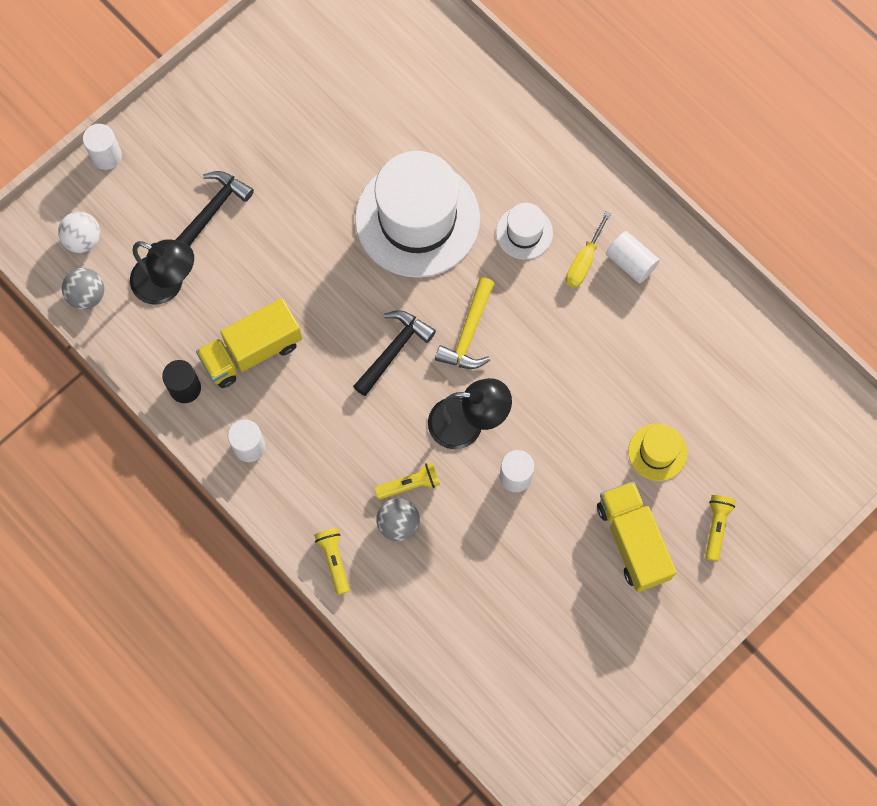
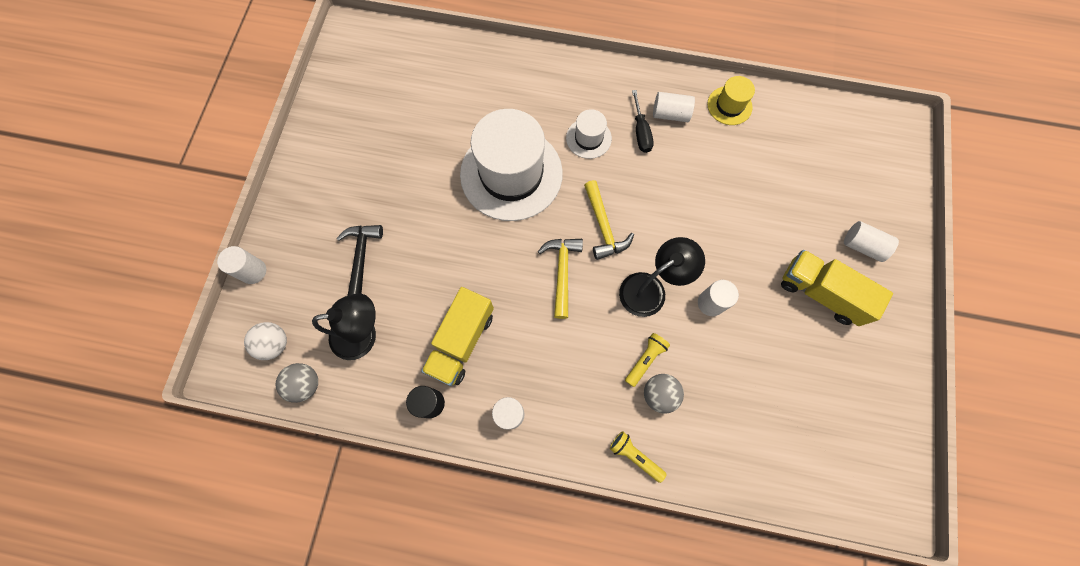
camera: 35 degrees left, 0 degrees up
black hammer [353,310,436,396] -> yellow hammer [538,239,583,319]
yellow screwdriver [566,211,611,288] -> black screwdriver [632,90,654,153]
yellow hat [628,424,688,481] -> yellow hat moved to [707,76,755,125]
yellow flashlight [705,495,735,561] -> white cylinder [844,221,899,262]

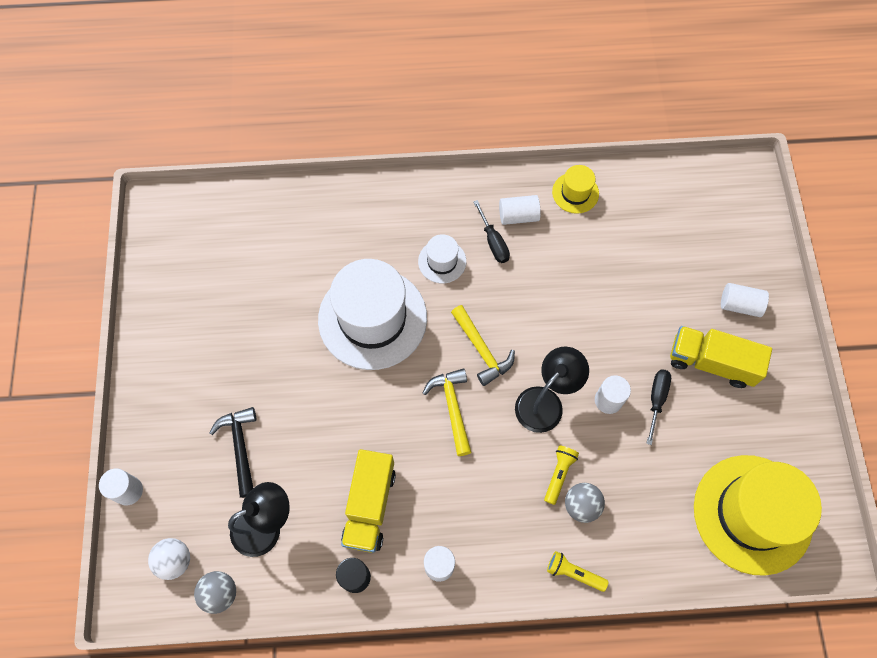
camera: 15 degrees left, 5 degrees down
none -> black screwdriver [646,369,671,445]
none -> yellow hat [694,455,822,576]

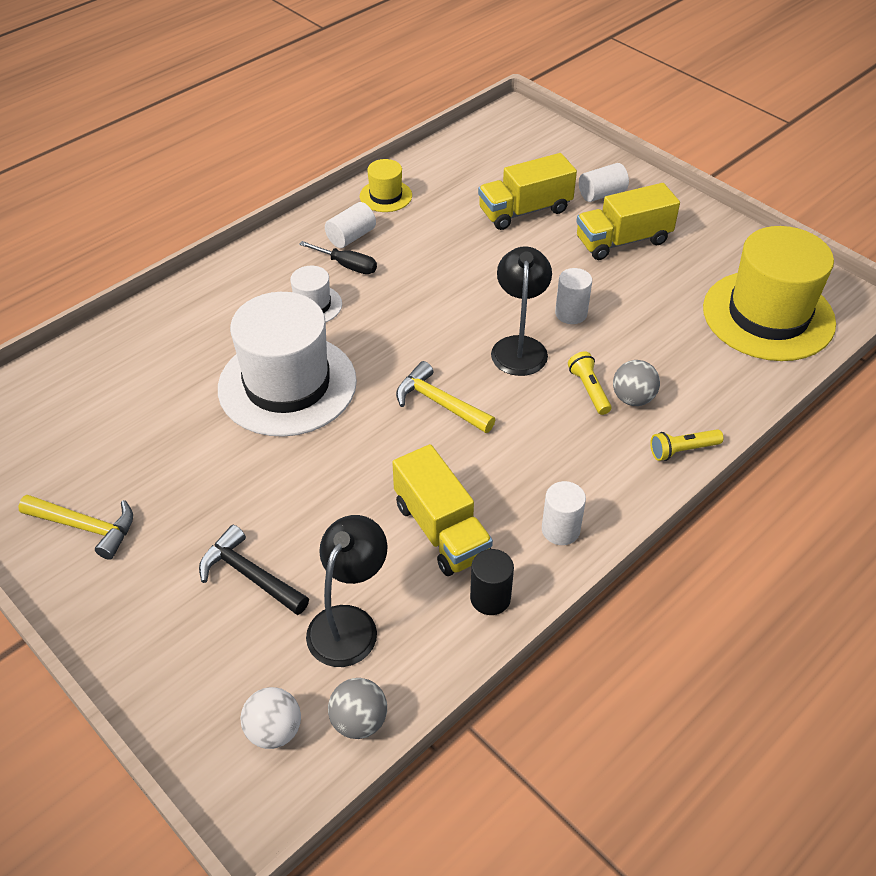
camera: 40 degrees left, 20 degrees down
white cylinder [99,468,143,506] -> none
yellow hammer [451,305,515,386] -> yellow hammer moved to [18,495,133,560]
black screwdriver [646,369,671,445] -> none
none -> yellow truck [478,153,577,230]

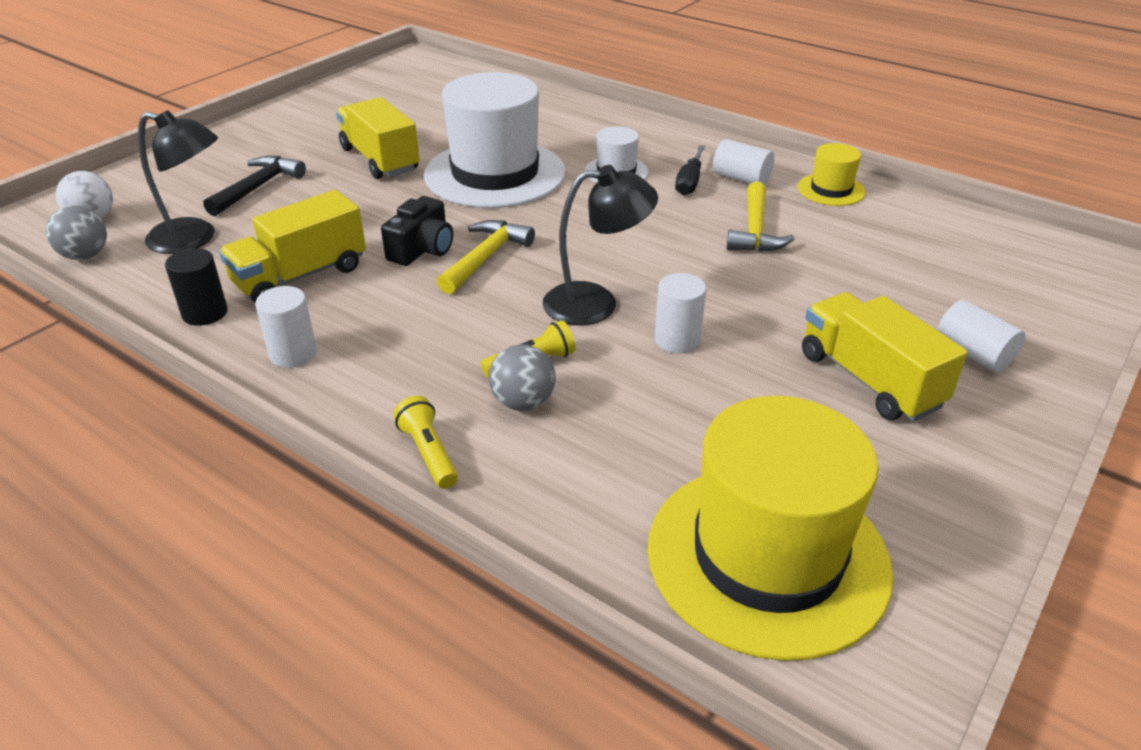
camera: 80 degrees right, 10 degrees down
yellow hammer [18,495,133,560] -> yellow hammer moved to [727,182,795,252]
yellow truck [478,153,577,230] -> yellow truck moved to [336,97,420,179]
none -> black camera [381,196,453,266]

